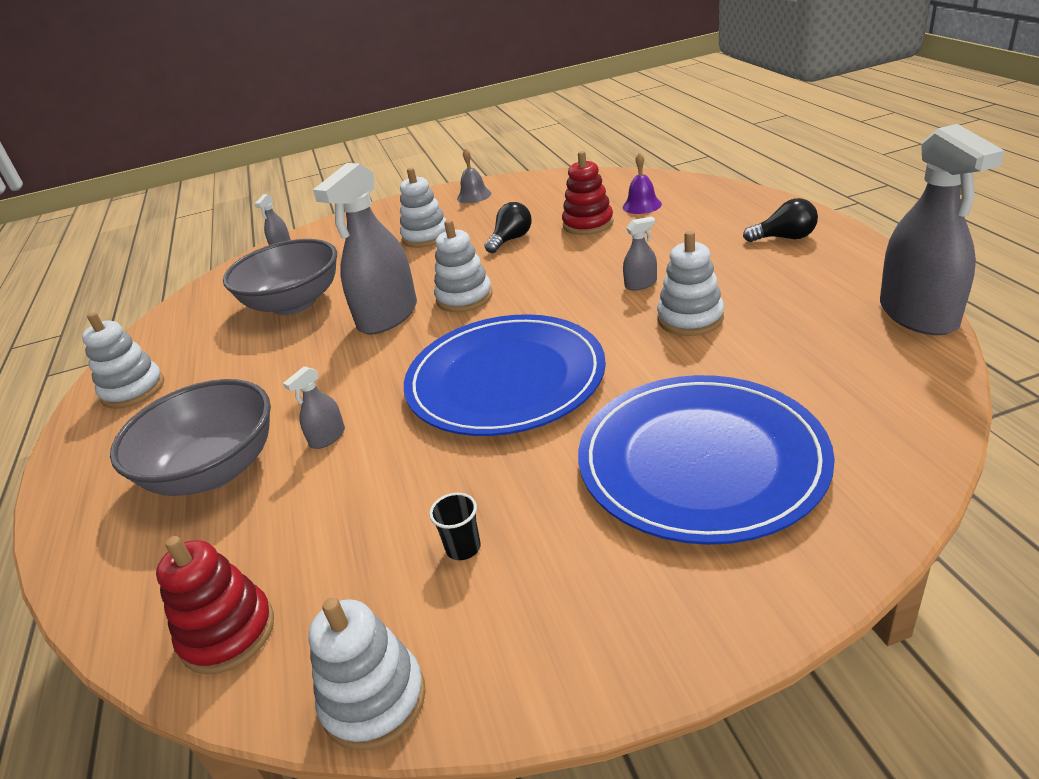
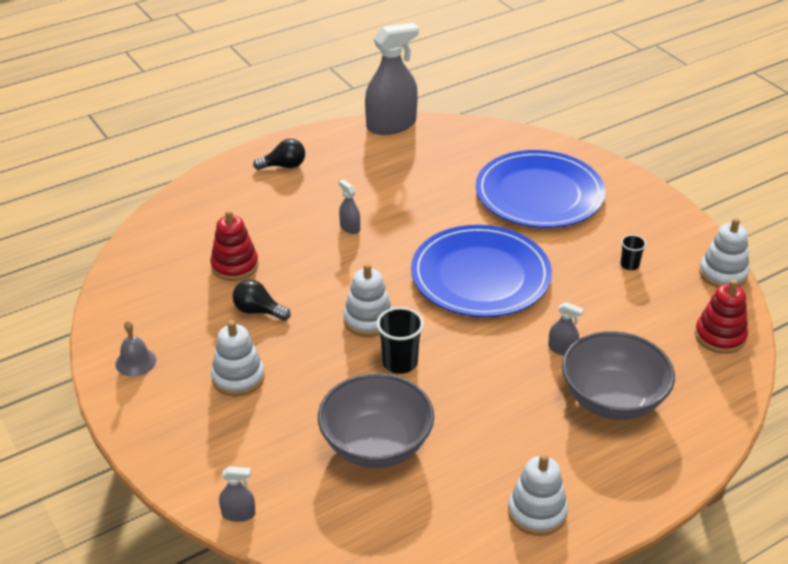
camera: 110 degrees left, 5 degrees up
grey spray bottle [313,163,417,335] -> black cup [377,307,424,374]
purple bell [623,153,662,214] -> none
white stacking toy [657,231,724,336] -> none
black light bulb [743,198,818,242] -> black light bulb turned 90 degrees clockwise [253,139,305,170]

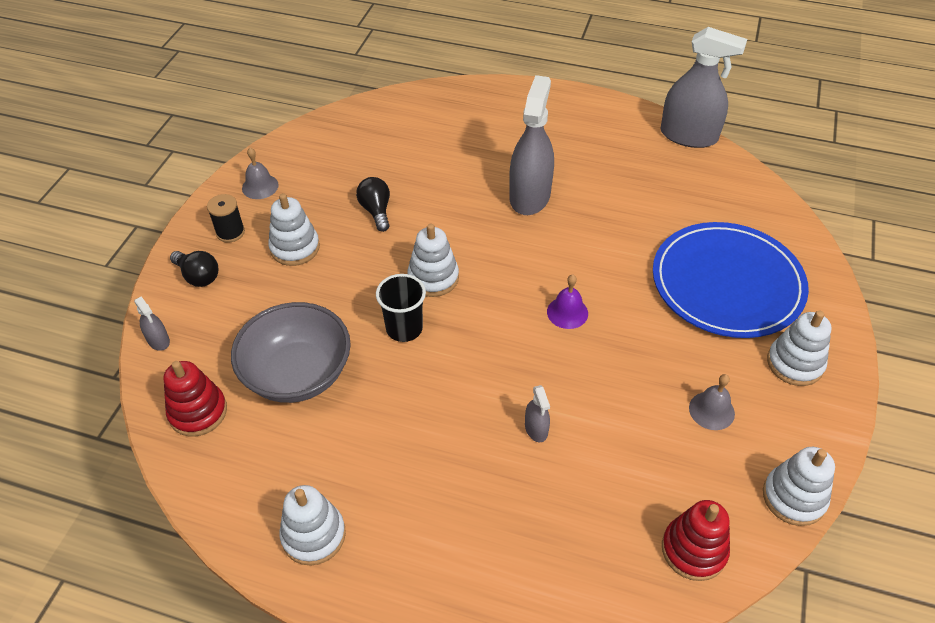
camera: 50 degrees right, 10 degrees up
red stacking toy [210,210,259,281] -> red stacking toy moved to [163,361,227,437]
black light bulb [253,139,305,170] -> black light bulb moved to [170,251,218,287]
grey spray bottle [339,179,360,234] -> grey spray bottle [509,75,554,215], size x2.29
blue plate [411,225,552,317] -> purple bell [547,274,588,329]
grey bowl [562,331,675,420] -> none
black cup [620,235,646,270] -> grey bell [689,374,735,430]
none -> black spool [207,194,245,243]
none -> white stacking toy [767,311,832,386]

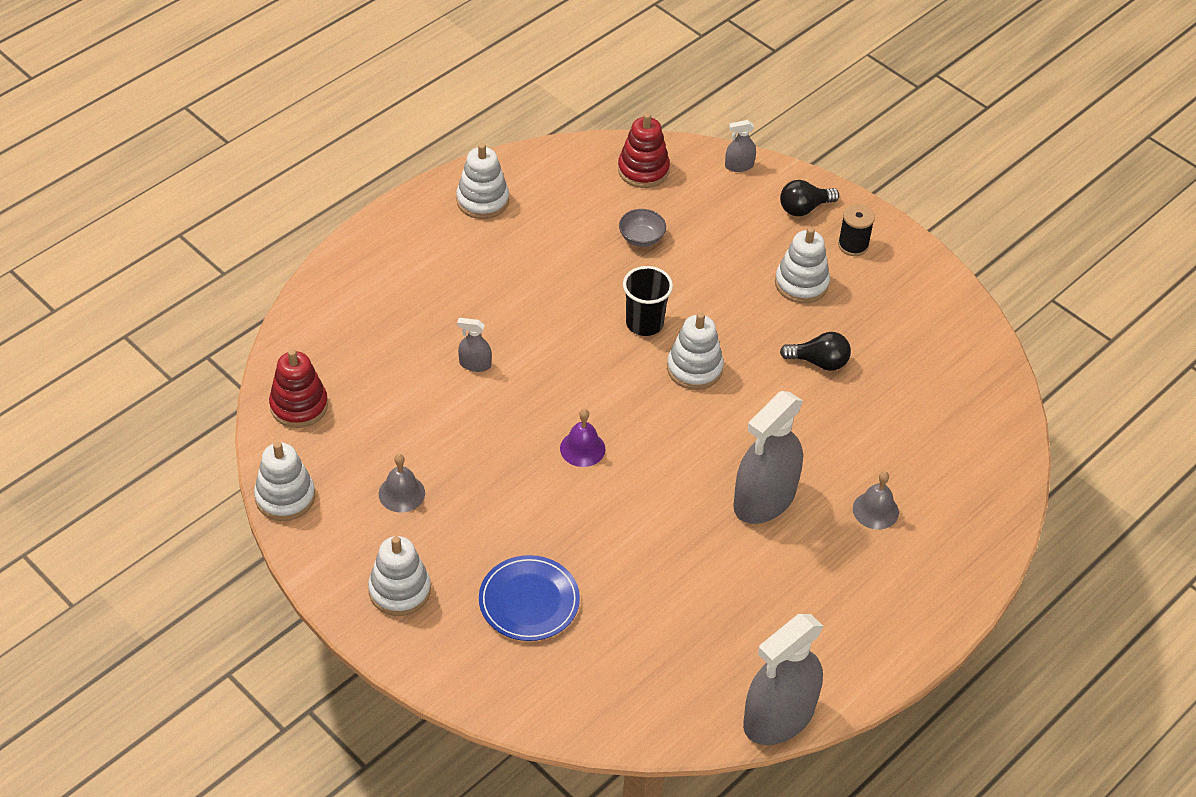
camera: 115 degrees right, 0 degrees up
grey bowl [231,302,351,403] -> grey bowl [619,209,666,247], size x0.43
grey bell [242,148,279,199] -> grey bell moved to [853,471,899,530]
grey spray bottle [509,75,554,215] -> grey spray bottle turned 90 degrees clockwise [733,391,803,524]
blue plate [653,222,809,338] -> blue plate [479,555,580,641], size x0.56

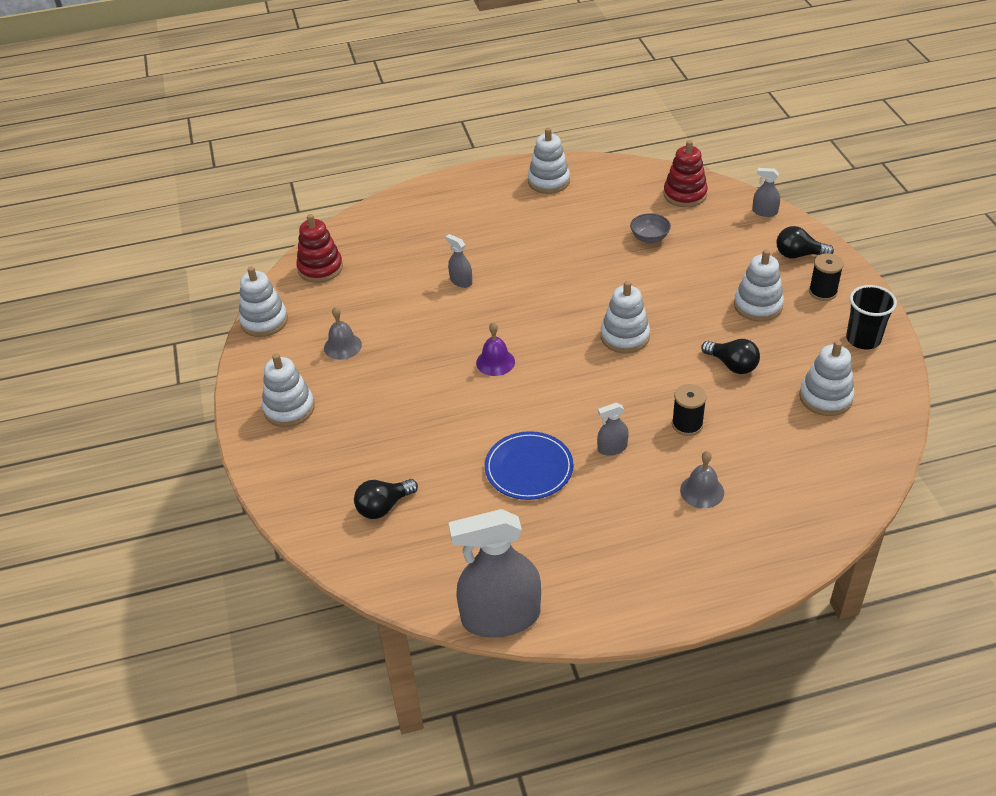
camera: 35 degrees right, 5 degrees down
blue plate [479,555,580,641] -> blue plate moved to [485,431,574,500]
black cup [623,266,673,336] -> black cup moved to [846,285,897,349]
grey spray bottle [733,391,803,524] -> grey spray bottle [597,403,629,456], size x0.44
none -> black light bulb [354,479,418,519]
none -> black spool [672,384,707,436]
none -> white stacking toy [799,341,854,416]

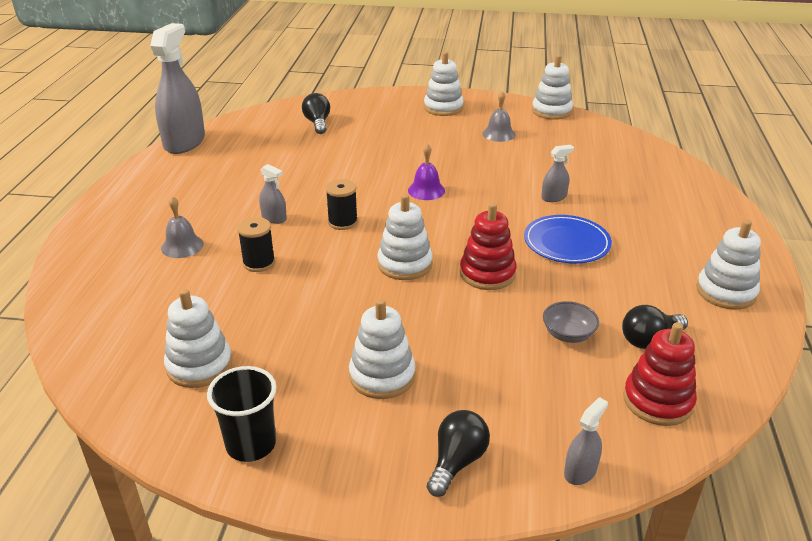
camera: 110 degrees right, 10 degrees down
red stacking toy [296,214,343,283] -> red stacking toy moved to [460,203,517,290]
blue plate [485,431,574,500] -> blue plate moved to [524,215,612,264]
grey spray bottle [597,403,629,456] -> grey spray bottle turned 120 degrees clockwise [259,164,287,224]
black light bulb [701,339,760,374] -> black light bulb moved to [622,305,688,349]
black spool [809,253,844,301] -> black spool moved to [326,179,358,230]

